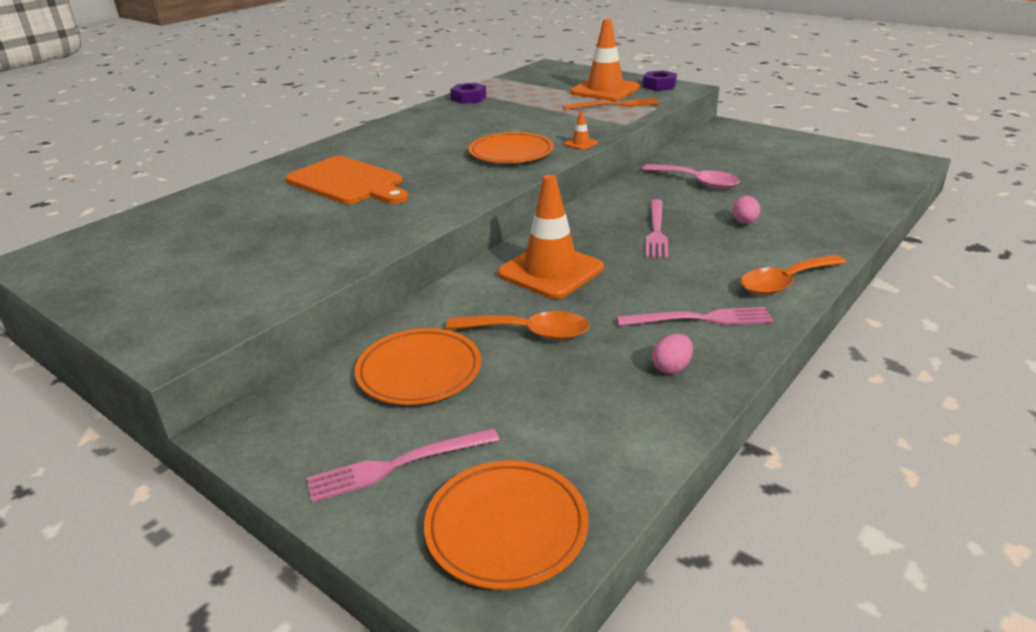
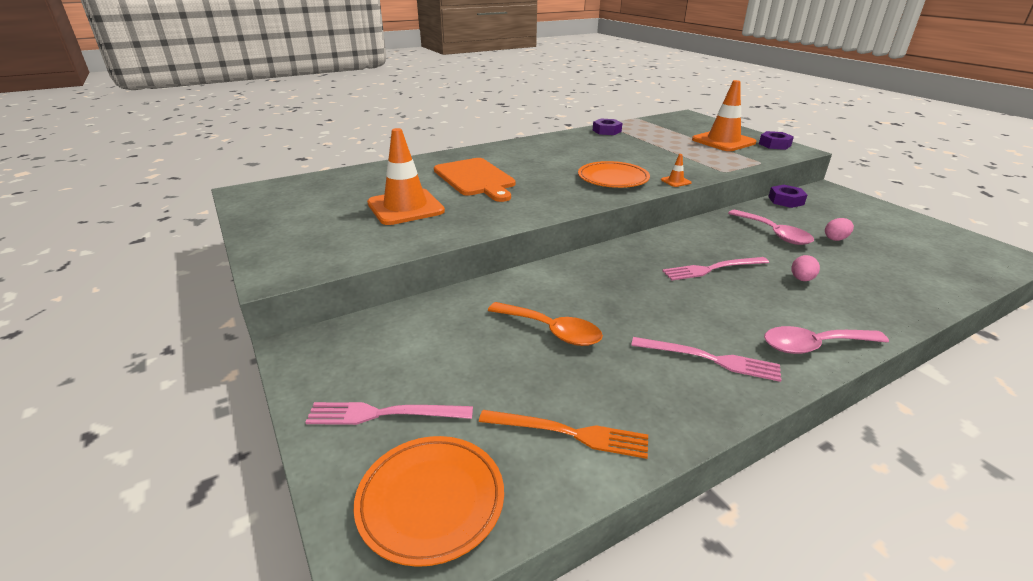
camera: 20 degrees right, 0 degrees up
orange plate [355,328,481,405] -> none
orange traffic cone [497,175,604,299] -> orange traffic cone moved to [367,128,445,225]
orange fork [563,98,660,110] -> orange fork moved to [479,410,648,459]
pink fork [646,199,668,258] -> pink fork turned 45 degrees clockwise [662,257,769,281]
pink egg [652,334,693,374] -> pink egg moved to [825,218,854,241]
orange spoon [740,254,846,295] -> pink spoon [764,326,889,354]
none -> purple nut [768,185,807,208]

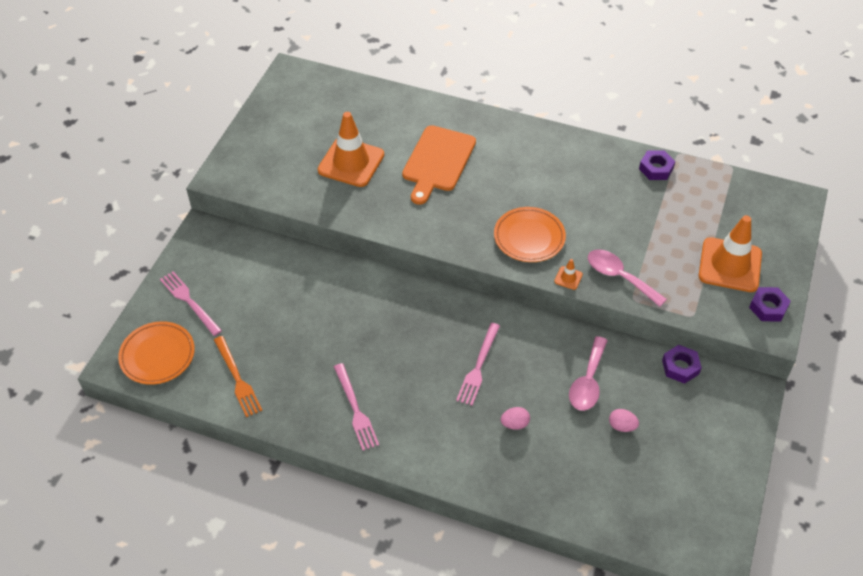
camera: 50 degrees right, 20 degrees up
orange spoon [488,302,603,346] -> none
pink fork [662,257,769,281] -> pink fork turned 105 degrees counterclockwise [456,323,500,406]
pink spoon [764,326,889,354] -> pink spoon moved to [588,249,667,307]

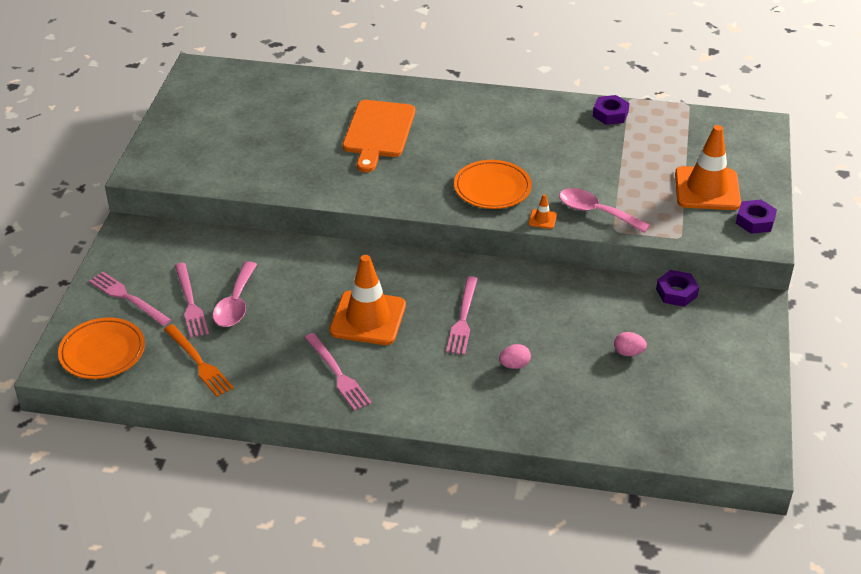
camera: 10 degrees left, 10 degrees down
orange traffic cone [318,112,384,187] -> orange traffic cone moved to [329,255,406,345]
pink spoon [569,336,608,411] -> pink spoon moved to [213,261,257,327]
none -> pink fork [175,263,209,338]

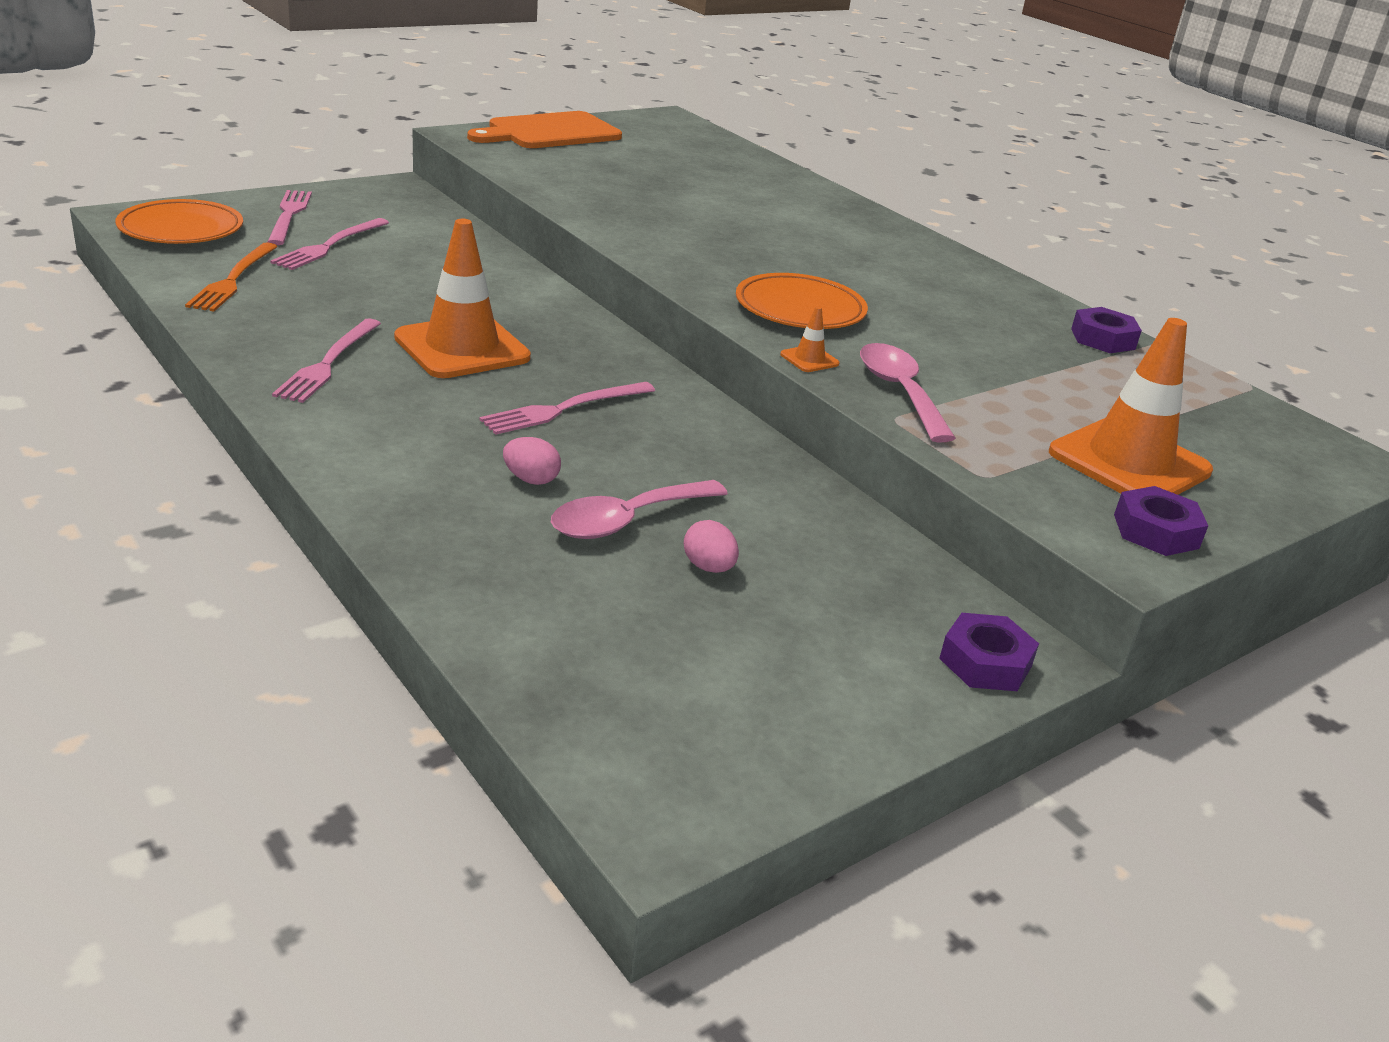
camera: 40 degrees right, 10 degrees down
pink spoon [213,261,257,327] -> pink spoon moved to [551,480,728,539]
orange cutting board [343,100,415,172] -> orange cutting board moved to [467,111,622,148]
purple nut [656,270,699,307] -> purple nut moved to [939,613,1039,691]

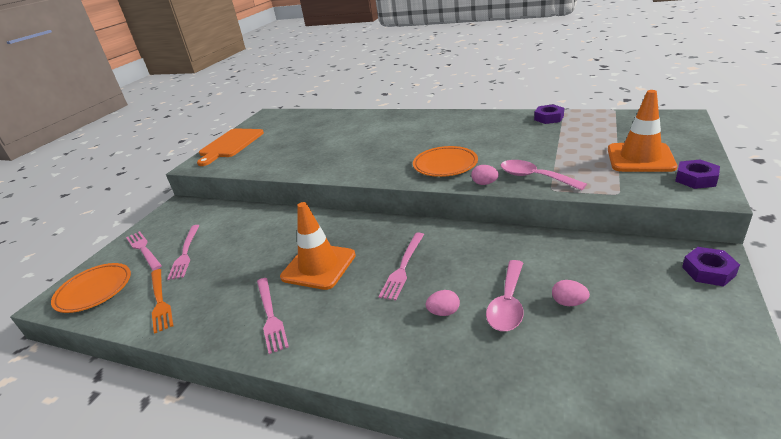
camera: 25 degrees left, 0 degrees up
orange traffic cone [780,306,839,372] -> pink egg [471,165,499,185]

